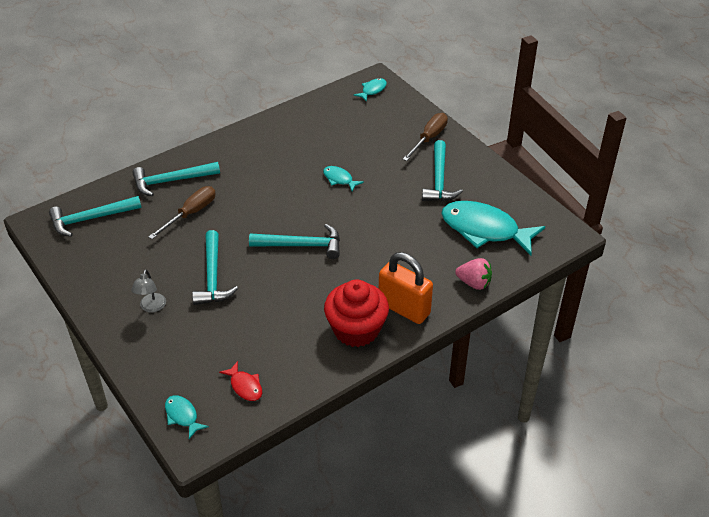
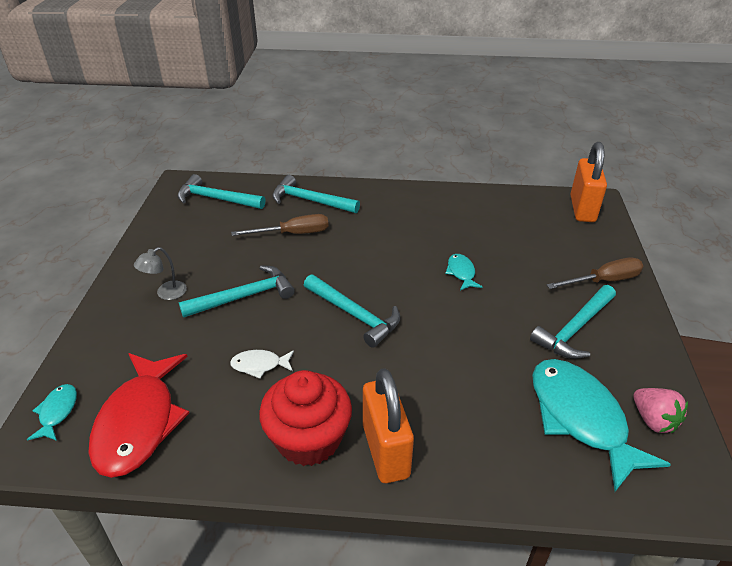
camera: 40 degrees right, 5 degrees down
turquoise hammer [192,230,238,305] -> turquoise hammer turned 150 degrees counterclockwise [178,265,295,318]
red fish [219,361,262,401] -> red fish [88,353,189,478], size x2.22
turquoise fish [354,78,387,102] -> orange padlock [570,142,607,222]
pink strawberry [455,258,492,290] -> pink strawberry moved to [633,388,688,433]
none -> white fish [230,350,294,379]

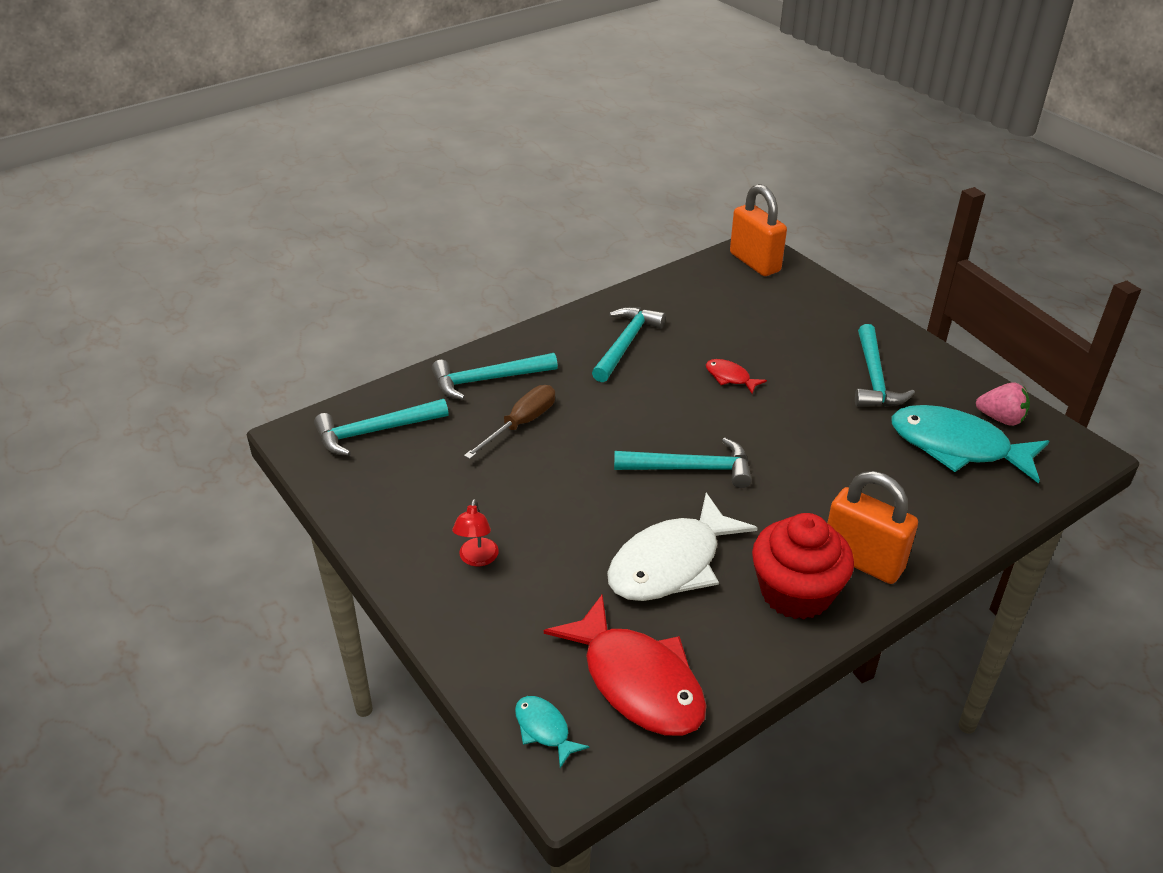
camera: 40 degrees left, 0 degrees up
grey lamp [134,247,187,300] -> red lamp [452,499,499,566]
turquoise hammer [178,265,295,318] -> turquoise hammer moved to [592,307,666,382]
white fish [230,350,294,379] -> white fish [607,493,758,601], size x2.22
turquoise fish [445,254,482,290] -> red fish [706,359,767,394]
brown screwdriver [547,258,643,289] -> none

